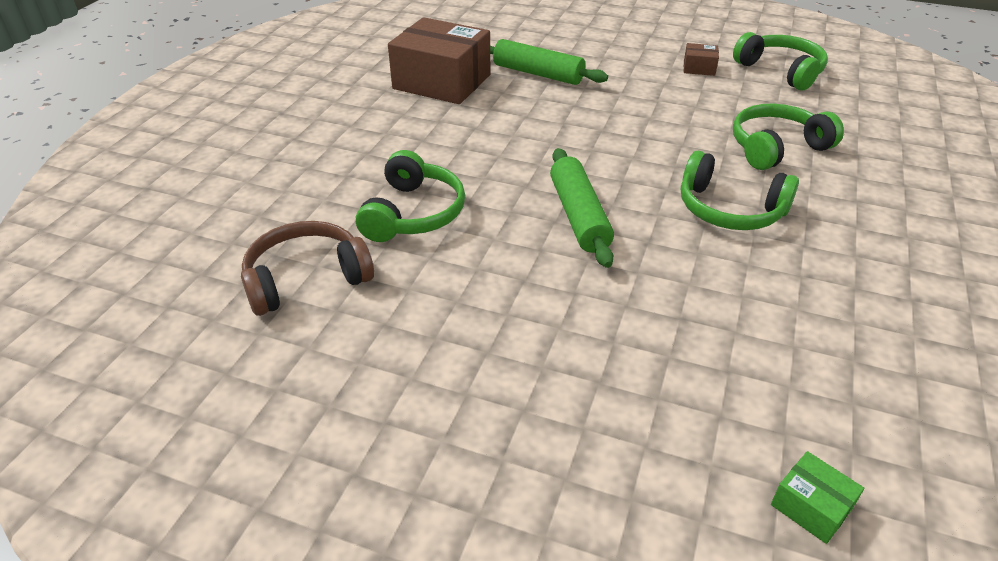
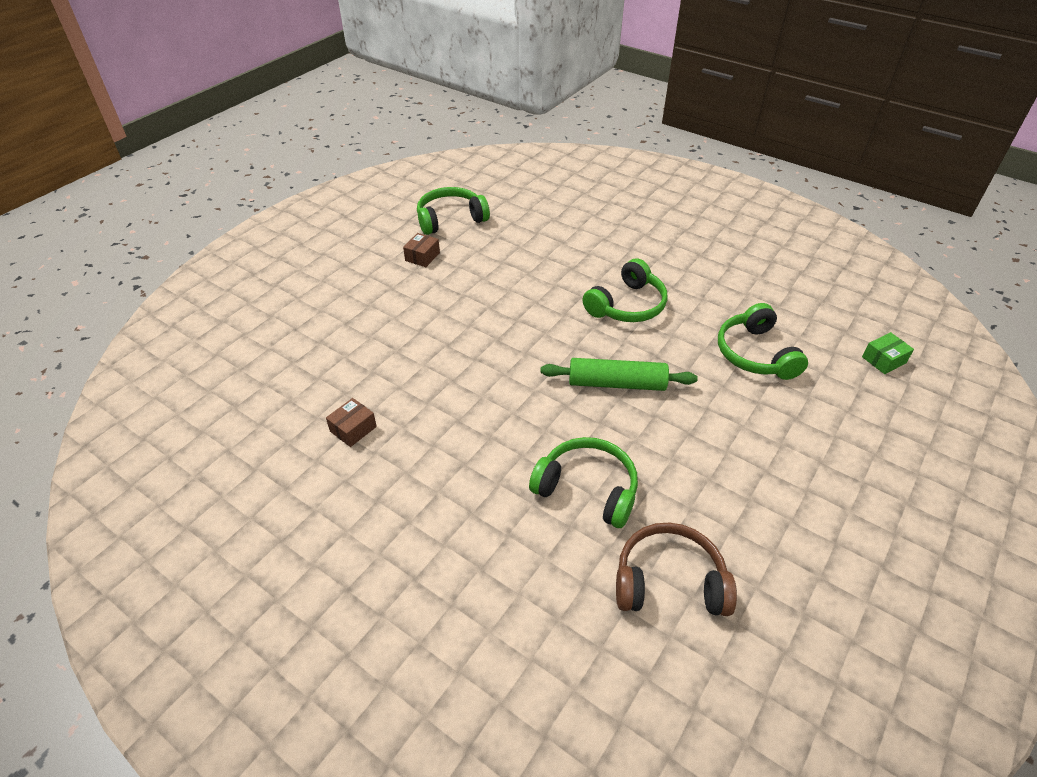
camera: 75 degrees left, 5 degrees up
brown headphones [241,221,374,316] -> brown headphones turned 105 degrees clockwise [616,523,737,616]
brown box [388,17,490,104] -> brown box [326,398,377,447], size x0.42
green rolling pin [490,39,608,85] -> none
green headphones [733,104,844,170] -> green headphones moved to [718,303,808,380]

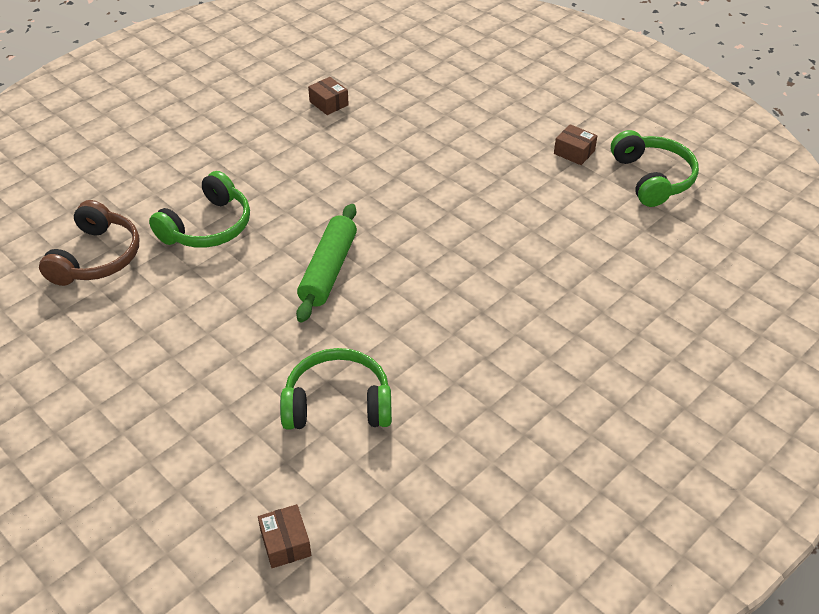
camera: 100 degrees right, 0 degrees up
green headphones [583,258,668,322] -> none
green box [862,332,914,374] -> brown box [258,504,311,568]

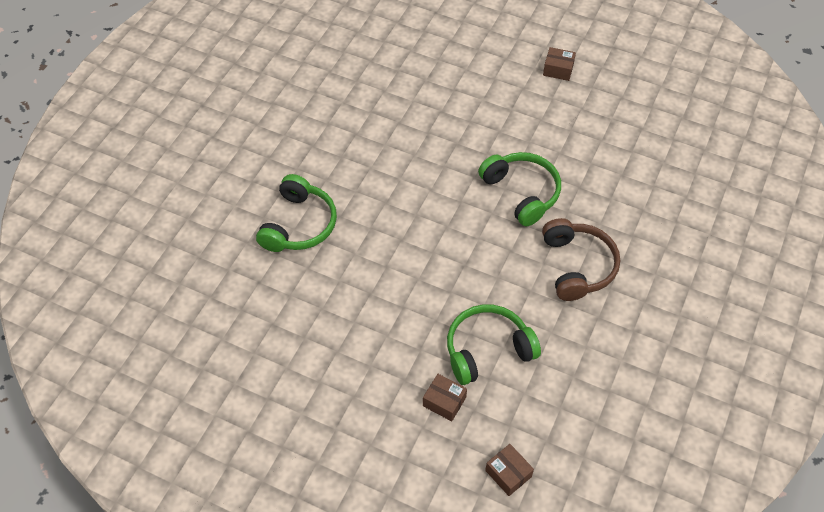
camera: 20 degrees left, 10 degrees up
brown headphones [39,200,139,286] -> brown headphones moved to [542,218,620,301]
green rolling pin [296,204,357,323] -> none
brown box [308,77,349,115] -> brown box moved to [423,374,467,421]
green headphones [611,130,699,207] -> green headphones moved to [478,152,561,226]

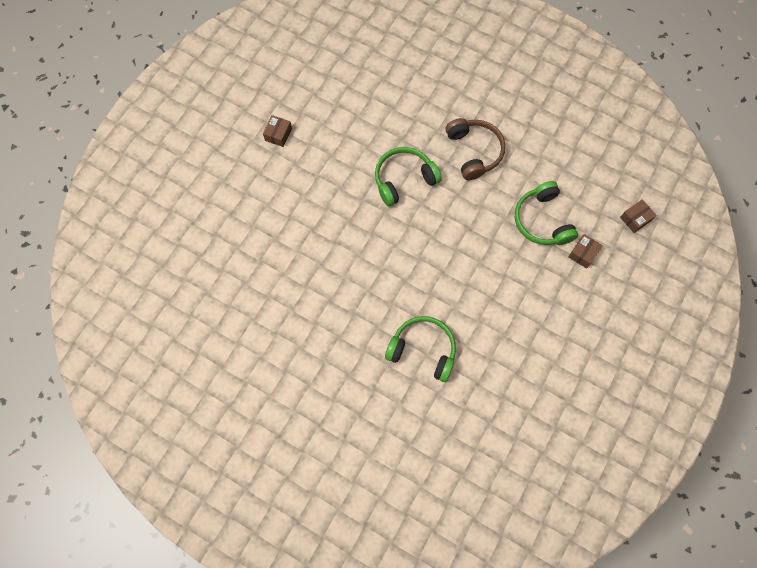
camera: 85 degrees left, 15 degrees up
brown headphones [542,218,620,301] -> brown headphones turned 75 degrees clockwise [445,118,505,180]

